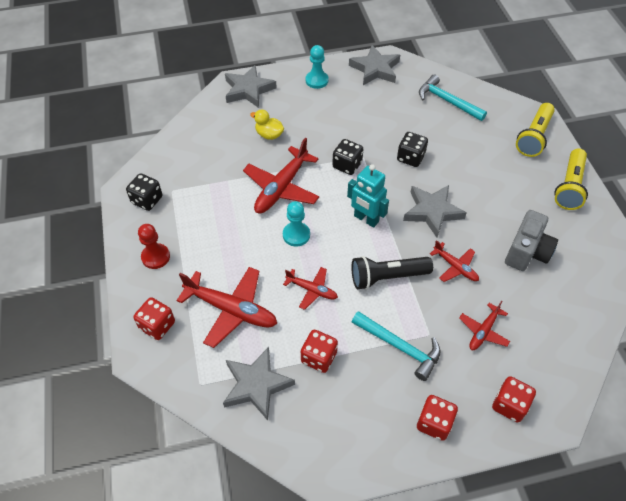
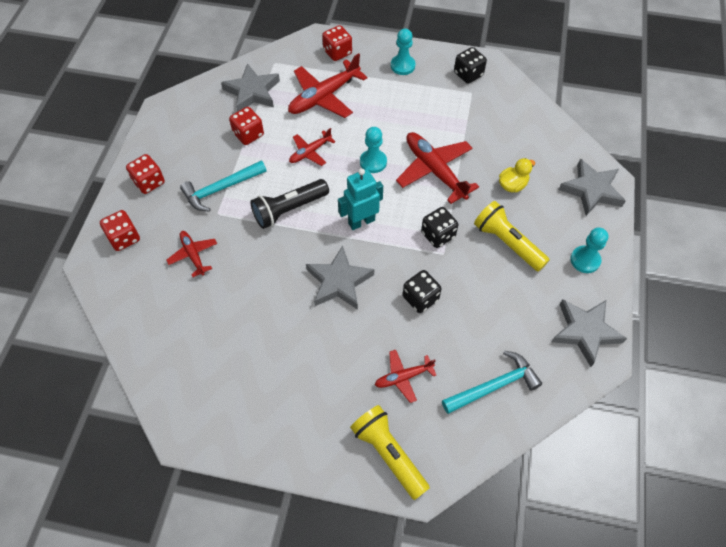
camera: 115 degrees right, 5 degrees up
red pawn [138,224,170,269] -> turquoise pawn [391,28,415,75]
black flashlight [352,256,433,290] -> black flashlight turned 135 degrees counterclockwise [250,179,329,229]
red plane [430,240,479,282] -> red plane moved to [375,350,436,403]
grey camera [505,210,558,271] -> none
yellow flashlight [554,148,588,210] -> yellow flashlight moved to [474,201,550,272]

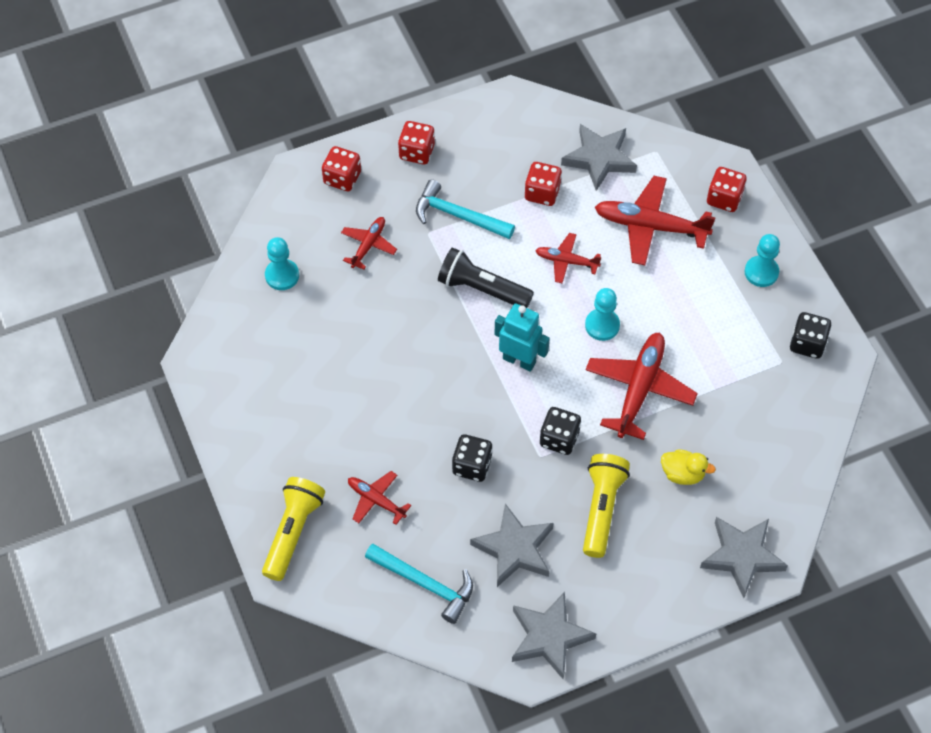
camera: 55 degrees right, 0 degrees up
grey star [306,245,374,310] -> grey star moved to [470,504,554,587]
turquoise pawn [570,227,608,273] -> turquoise pawn moved to [265,237,299,290]

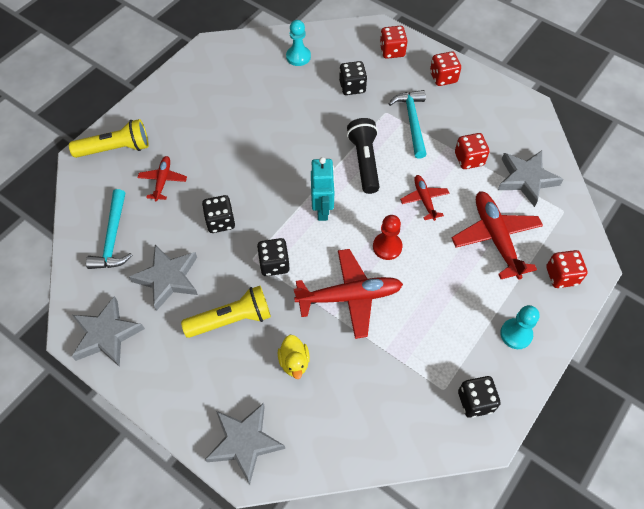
camera: 60 degrees right, 0 degrees up
red plane [341,217,397,270] -> black dice [339,61,367,95]
turquoise pawn [585,288,620,341] -> red pawn [373,215,403,260]

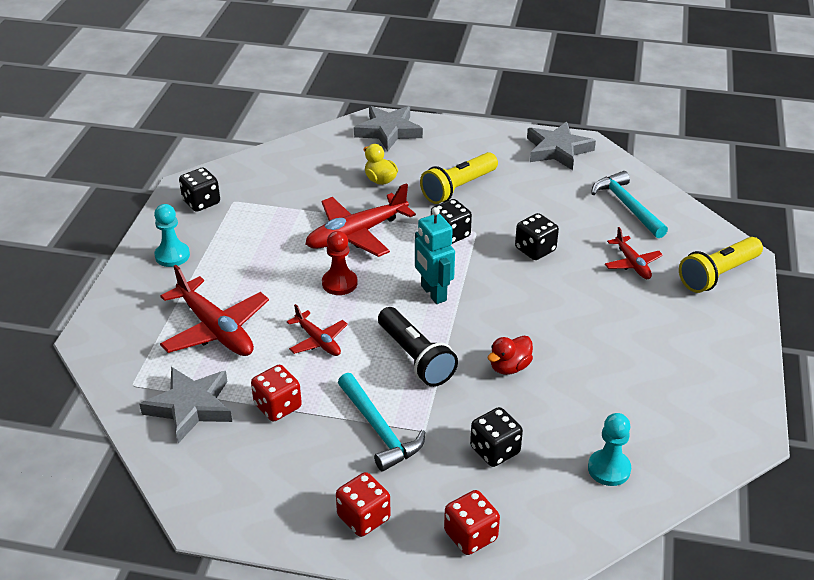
camera: 155 degrees right, 20 degrees down
grey star [129,245,198,311] -> none
red dice [546,250,588,288] -> none
none -> red duck [488,336,533,375]

